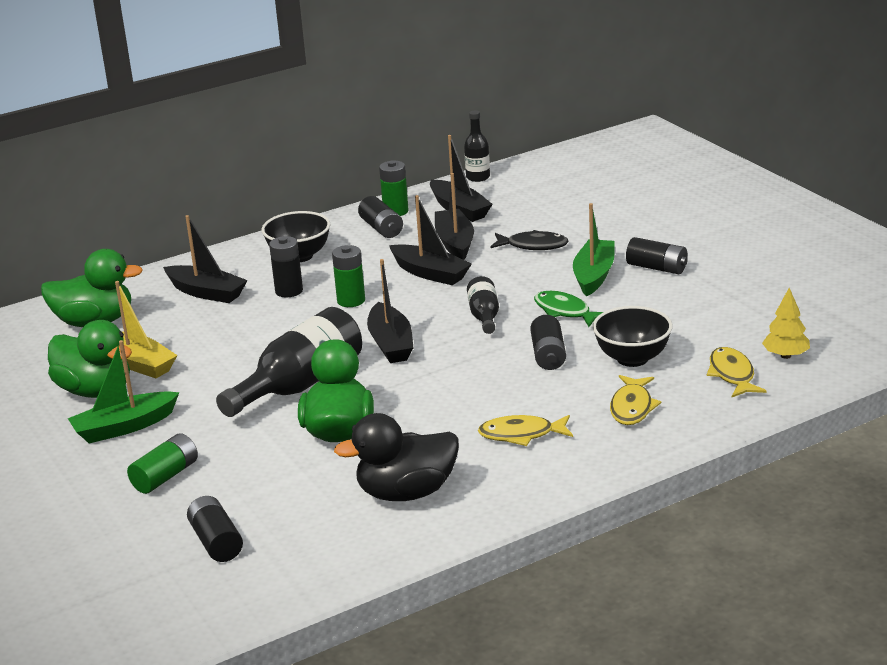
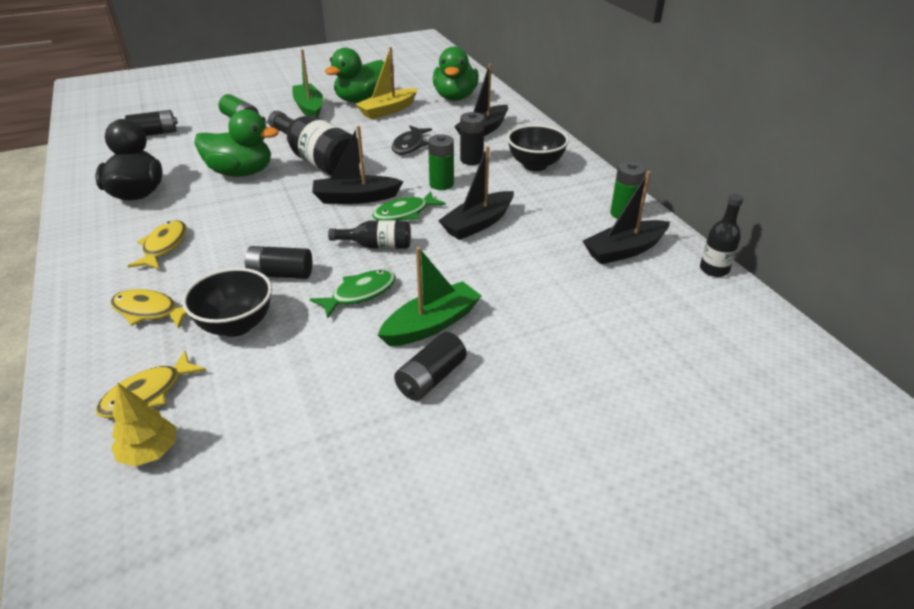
camera: 95 degrees right, 10 degrees up
black battery [358,196,403,238] -> none
black boat [435,173,474,260] -> none
black fish [490,230,569,250] -> black fish moved to [392,126,432,155]
green boat [573,203,615,297] -> green boat turned 60 degrees counterclockwise [378,247,482,346]
yellow fish [707,347,766,397] -> yellow fish turned 135 degrees clockwise [96,350,207,418]
none -> green fish [372,191,446,221]

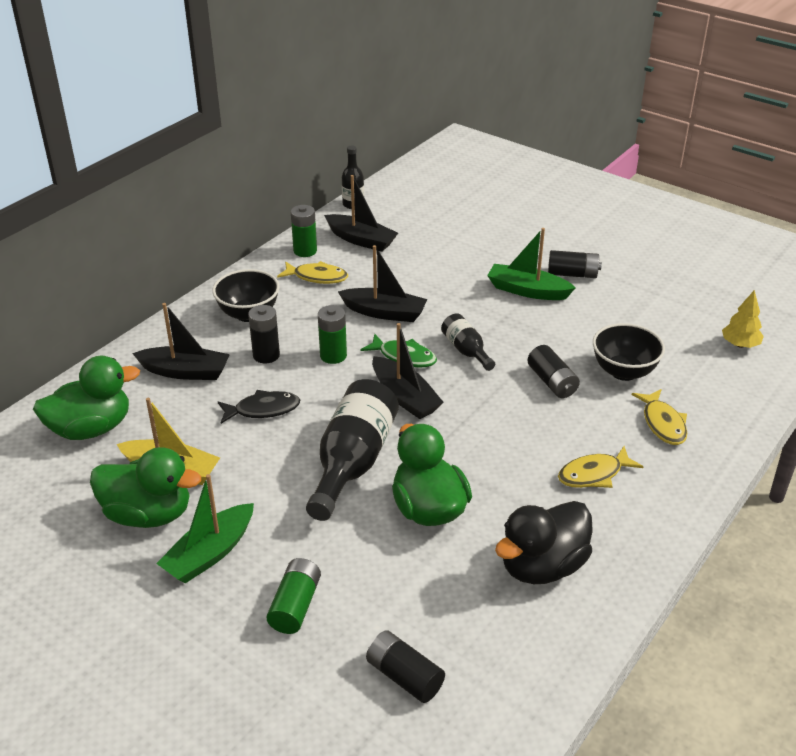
camera: 120 degrees left, 0 degrees up
yellow fish [96,350,207,418] -> yellow fish moved to [277,261,348,284]
green fish [310,270,396,319] -> none

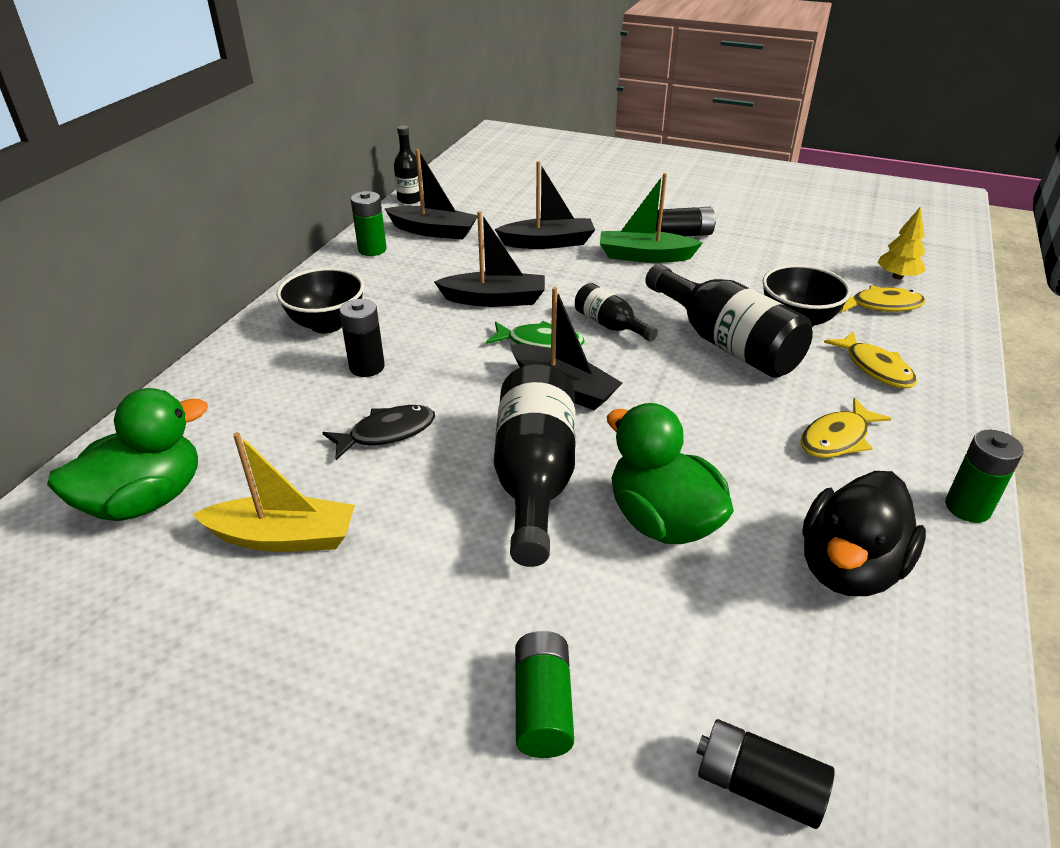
camera: 15 degrees left, 0 degrees up
green duck [90,447,201,528] -> none
black boat [132,303,230,380] -> black boat moved to [495,161,595,249]
green boat [156,474,254,583] -> none
yellow fish [277,261,348,284] -> yellow fish moved to [842,285,926,312]
green battery [318,305,347,364] -> green battery moved to [945,430,1024,523]
black battery [527,345,580,398] -> black bottle [645,264,813,378]

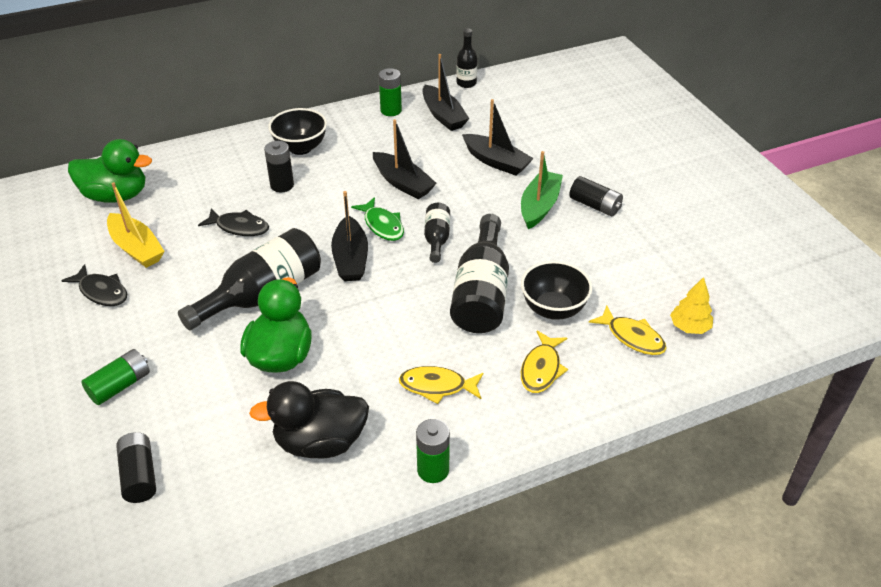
camera: 45 degrees right, 5 degrees up
green boat [600,173,703,263] -> green boat turned 60 degrees clockwise [521,151,563,229]
none -> black fish [61,264,127,306]

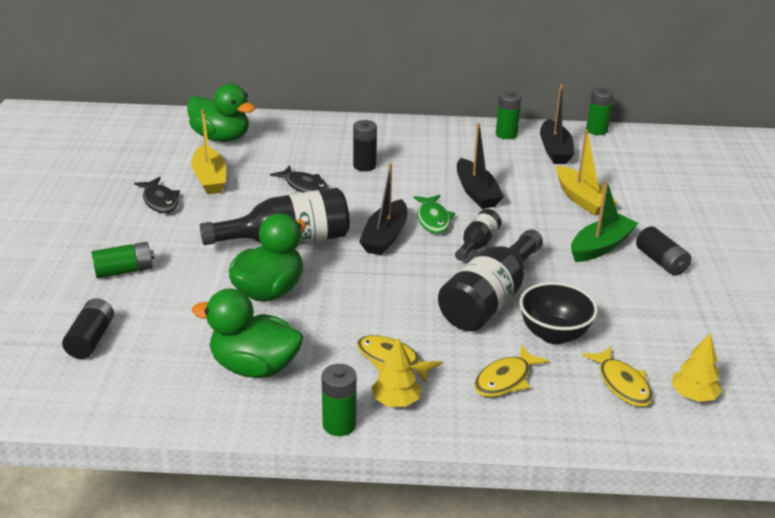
camera: 25 degrees right, 10 degrees down
black duck [249,381,369,459] -> green duck [192,288,303,378]
black bowl [268,108,327,155] -> none
black bottle [456,28,477,88] -> green battery [586,87,614,135]
black boat [462,99,534,176] -> yellow boat [557,129,617,216]
none -> yellow tree [371,338,421,407]

